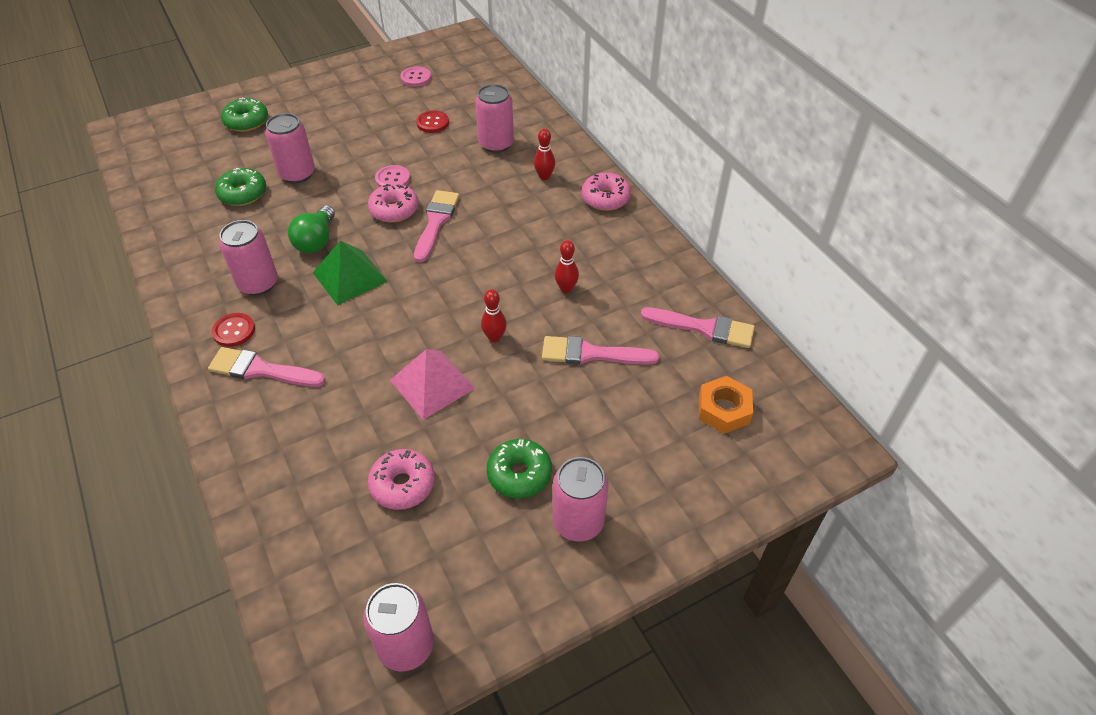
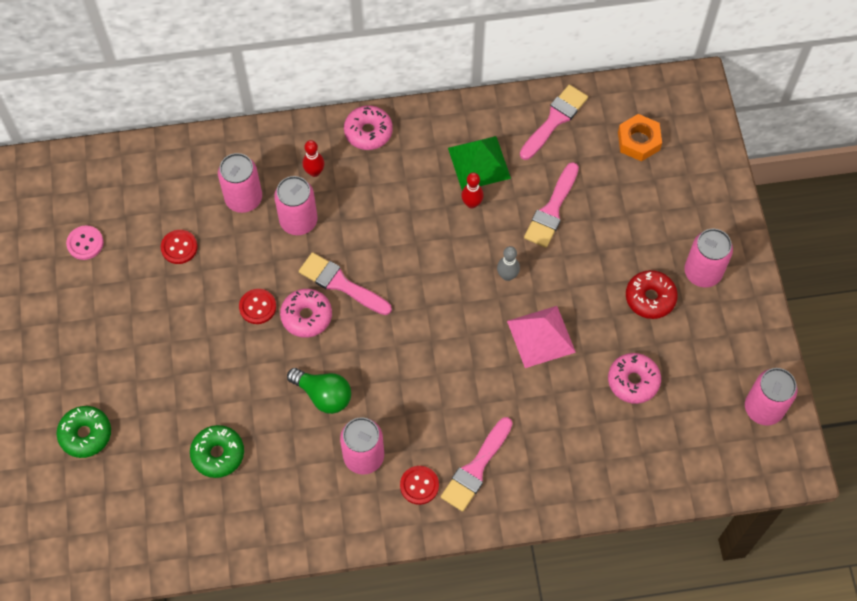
camera: 70 degrees left, 15 degrees up
pink can [265,113,315,184] -> pink can moved to [274,176,317,235]
green pyramid [313,241,388,305] -> green pyramid moved to [448,136,511,190]
pink button [375,165,410,187] -> red button [239,289,276,324]
red bowling pin [481,289,507,342] -> grey bowling pin [497,246,520,281]
green donut [487,439,552,498] -> red donut [626,270,678,319]

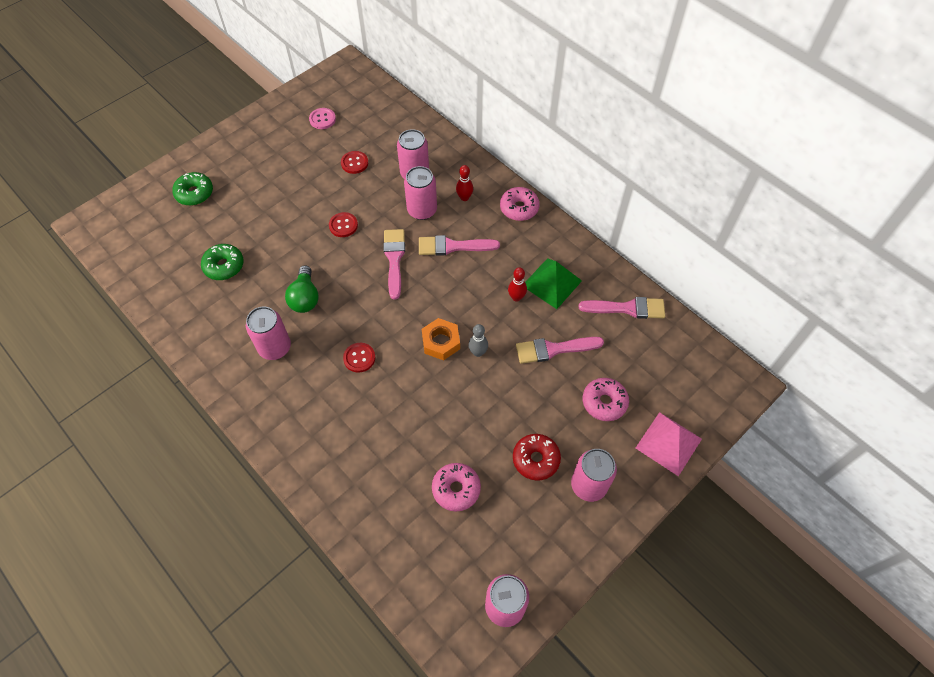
camera: 55 degrees right, 5 degrees down
pink donut [280,289,332,338] -> pink donut moved to [583,378,629,421]
red button [400,466,439,505] -> red button moved to [343,343,375,373]
pink brush [441,417,513,512] -> pink brush moved to [419,235,500,256]
pink pyramid [507,306,576,368] -> pink pyramid moved to [636,412,702,476]
orange nut [618,114,662,161] -> orange nut moved to [422,318,460,360]

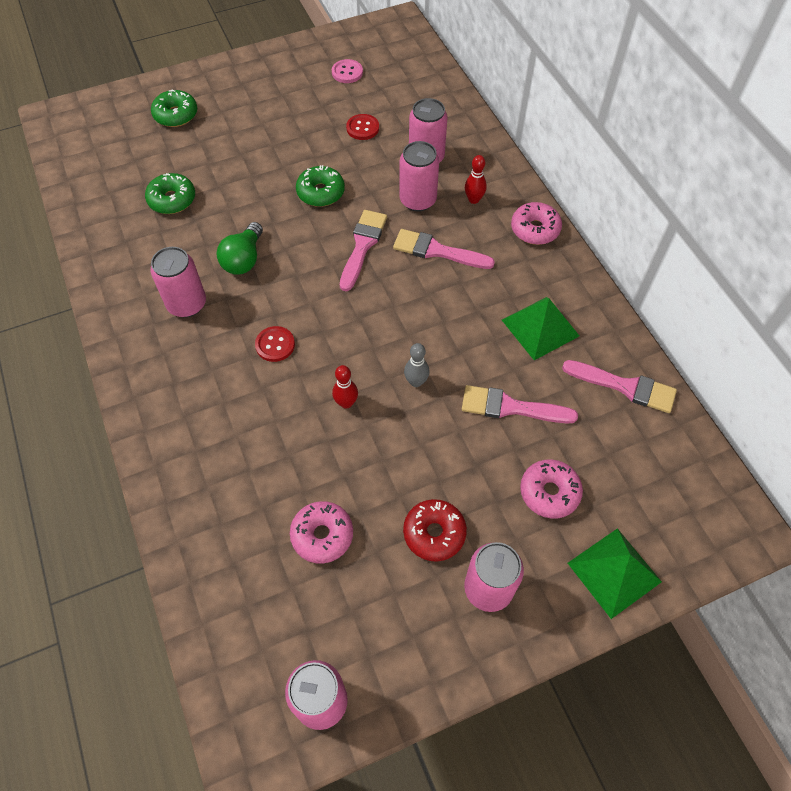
camera: 20 degrees right, 0 degrees up
red button [329,212,358,237] -> green donut [296,165,345,207]
orange nut [422,318,460,360] -> none
red bowling pin [508,267,527,302] -> red bowling pin moved to [332,365,358,409]
pink pyramid [636,412,702,476] -> green pyramid [568,528,662,619]

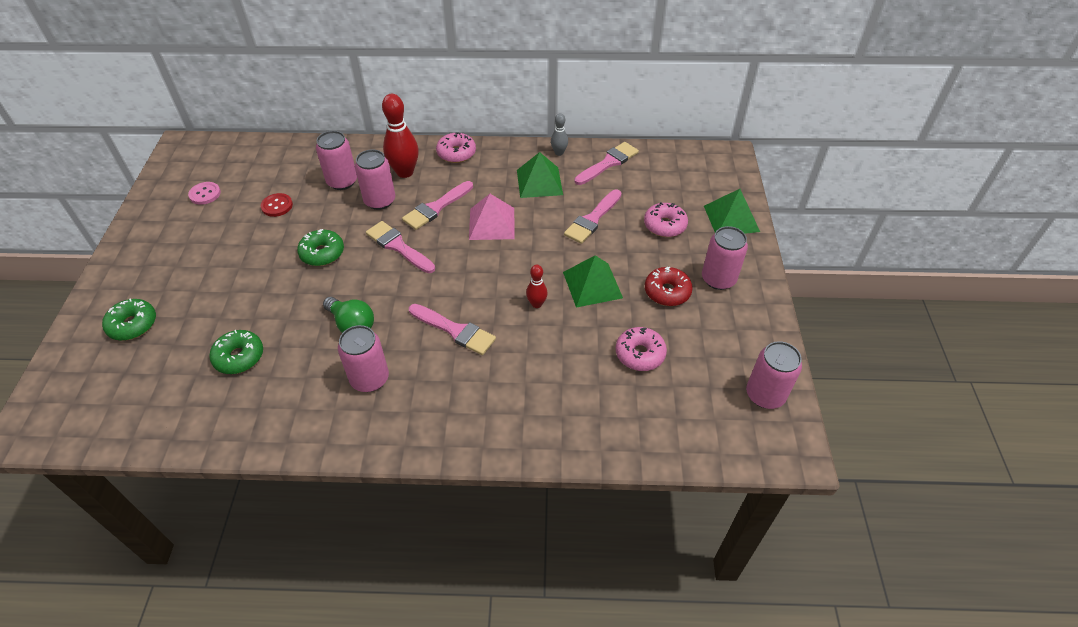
camera: 65 degrees left, 10 degrees down
red button [255,326,295,362] -> pink brush [409,304,496,355]
grey bowling pin [404,343,430,387] -> grey bowling pin moved to [551,113,568,156]
red bowling pin [465,155,487,204] -> red bowling pin [382,94,419,178], size x1.89
none -> pink pyramid [469,194,515,240]
none -> green pyramid [563,255,623,308]

